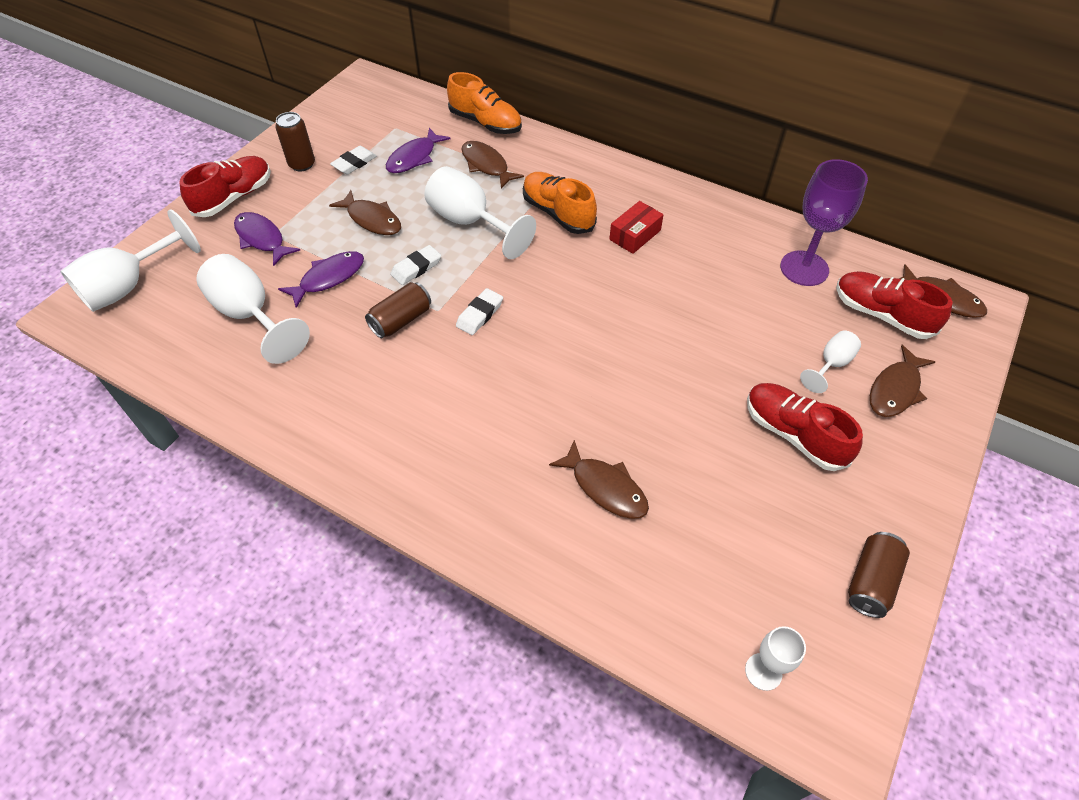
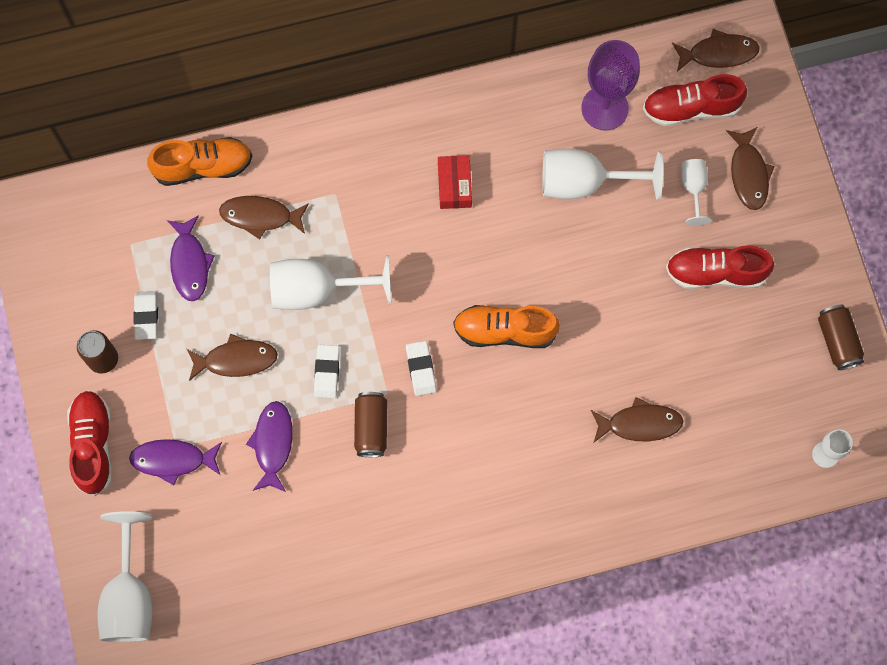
camera: 45 degrees left, 20 degrees up
white goblet [196,254,310,364] -> white goblet moved to [542,149,663,200]
orange shoe [523,172,597,234] -> orange shoe moved to [453,305,560,348]

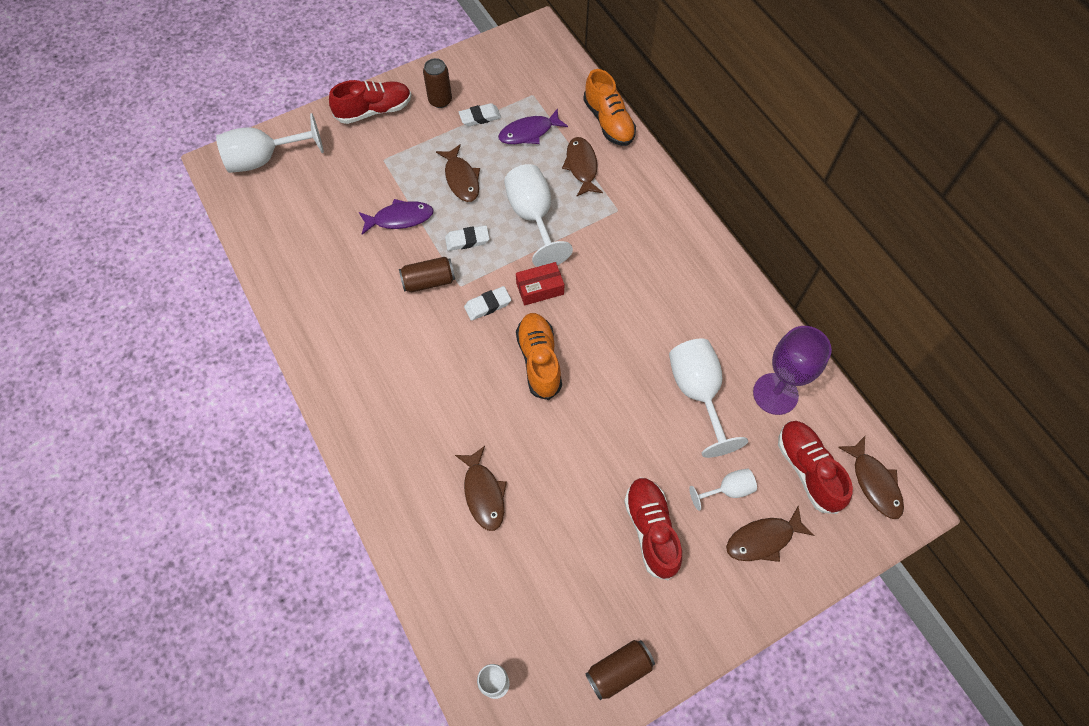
camera: 75 degrees right, 10 degrees down
purple fish [129,439,222,485] -> none
red box [438,155,472,209] -> red box moved to [516,262,565,305]

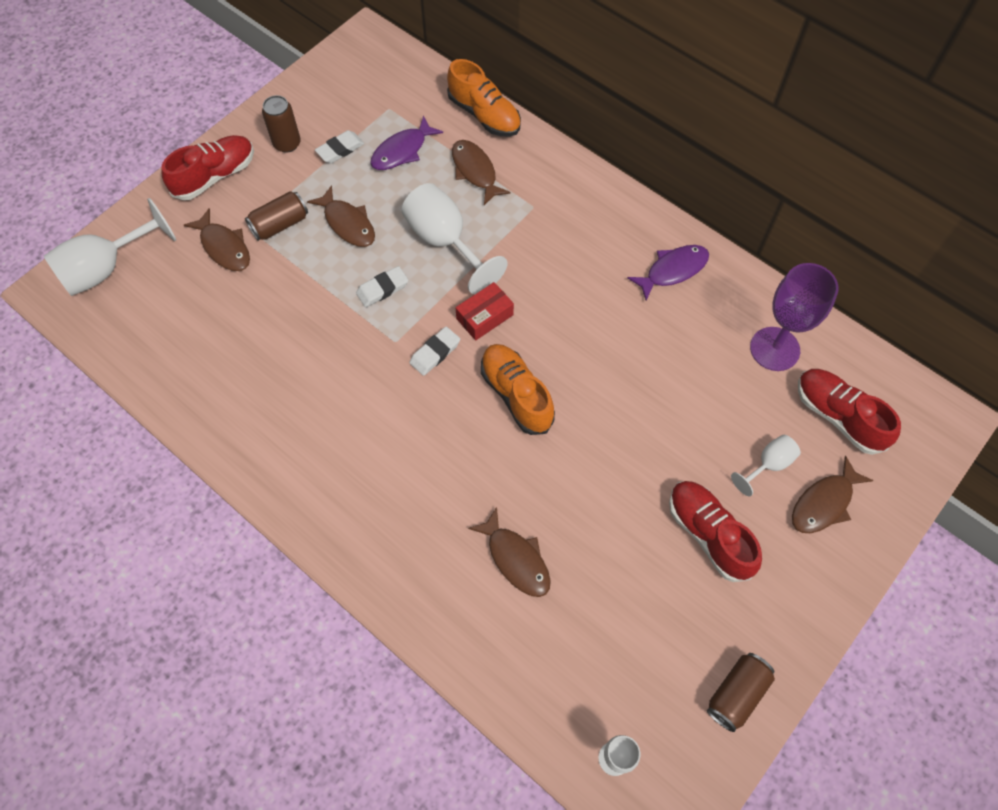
camera: 20 degrees left, 0 degrees up
purple fish [359,199,434,235] -> purple fish moved to [627,245,709,301]
brown can [399,257,455,292] -> brown can moved to [245,191,308,241]
white goblet [669,339,748,458] -> none
brown fish [838,436,904,519] -> brown fish moved to [184,208,250,271]

